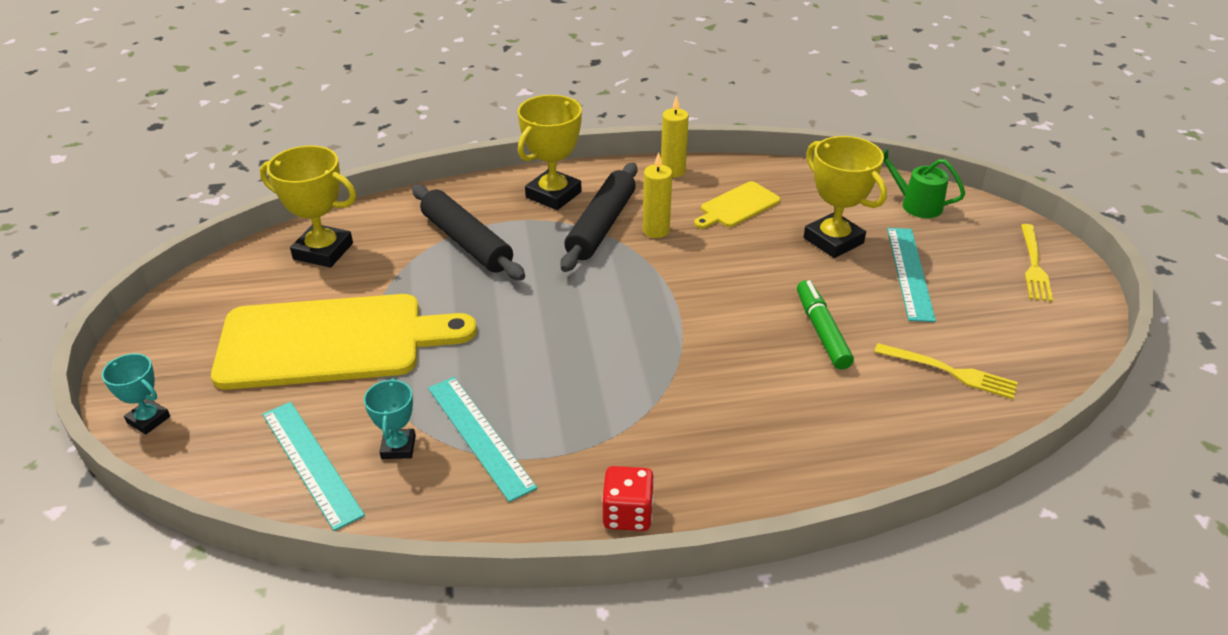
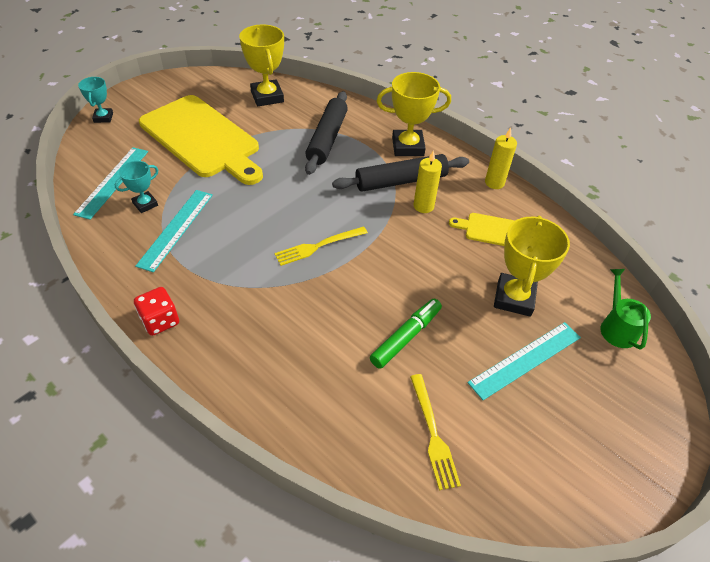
camera: 50 degrees right, 10 degrees up
yellow fork [1021,224,1053,302] -> yellow fork moved to [274,226,368,266]

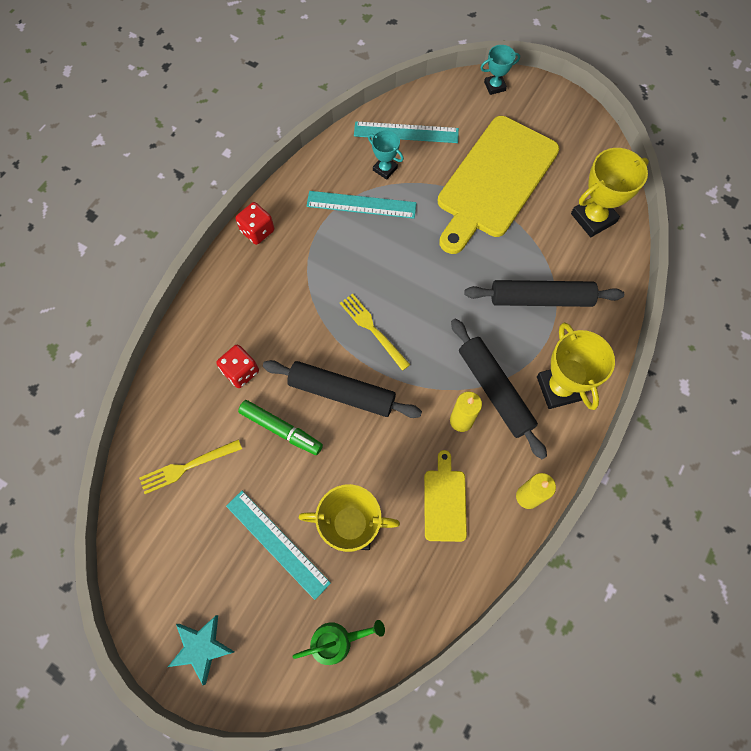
camera: 80 degrees right, 20 degrees up
none -> turquoise star [168,615,234,685]
none -> red dice [216,345,259,388]
none -> black rolling pin [263,360,422,418]

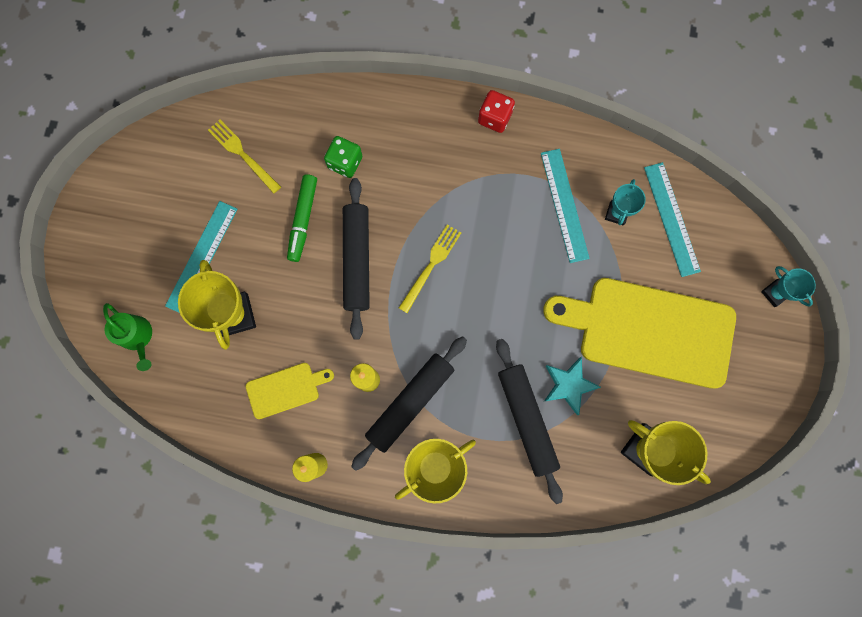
camera: 70 degrees right, 10 degrees up
turquoise star [168,615,234,685] -> turquoise star moved to [544,357,601,415]
red dice [216,345,259,388] -> green dice [324,136,362,178]

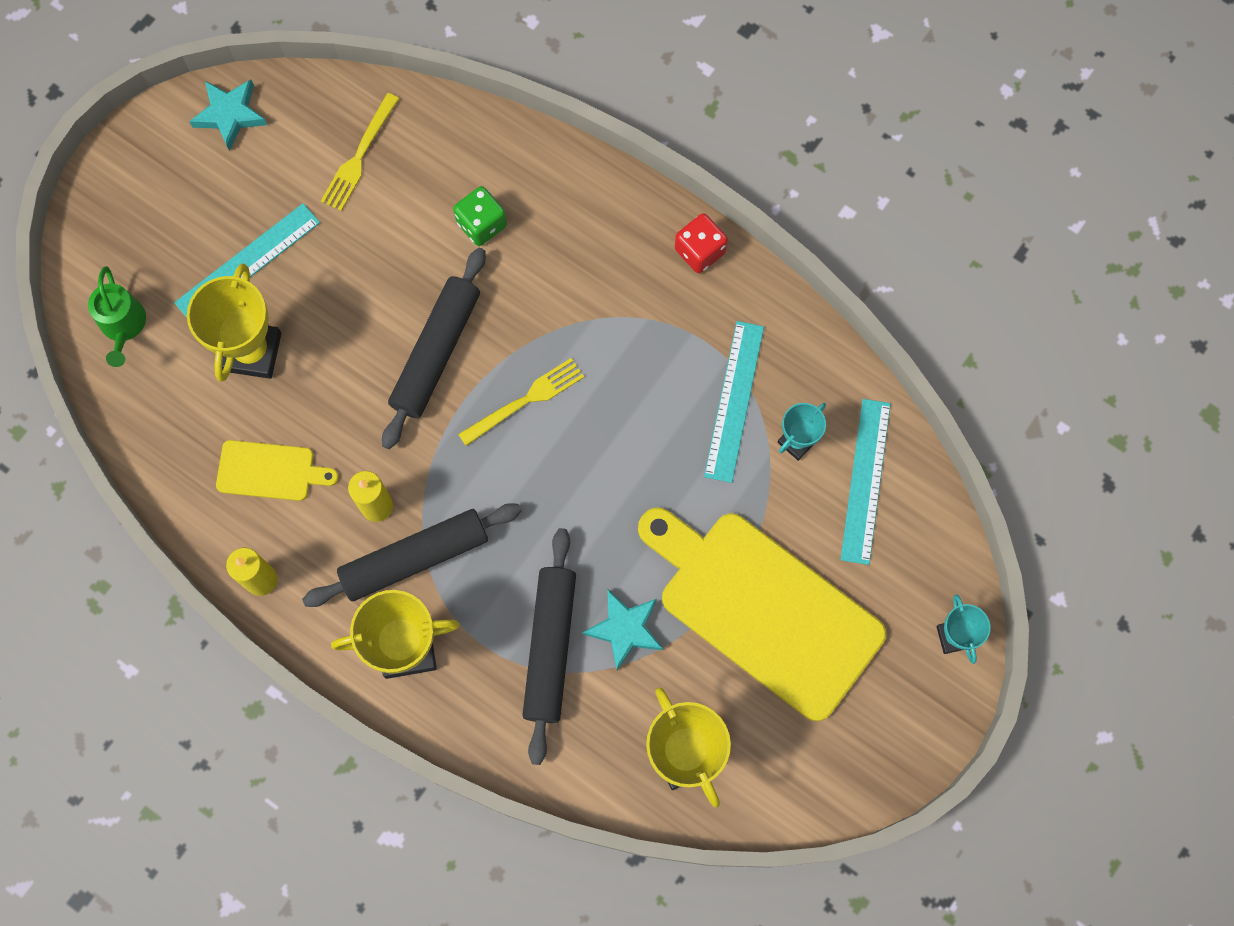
camera: 25 degrees right, 5 degrees down
yellow fork [208,120,281,194] -> yellow fork turned 135 degrees counterclockwise [321,93,399,211]
green marker [287,174,317,262] -> none
none -> turquoise star [189,79,267,151]

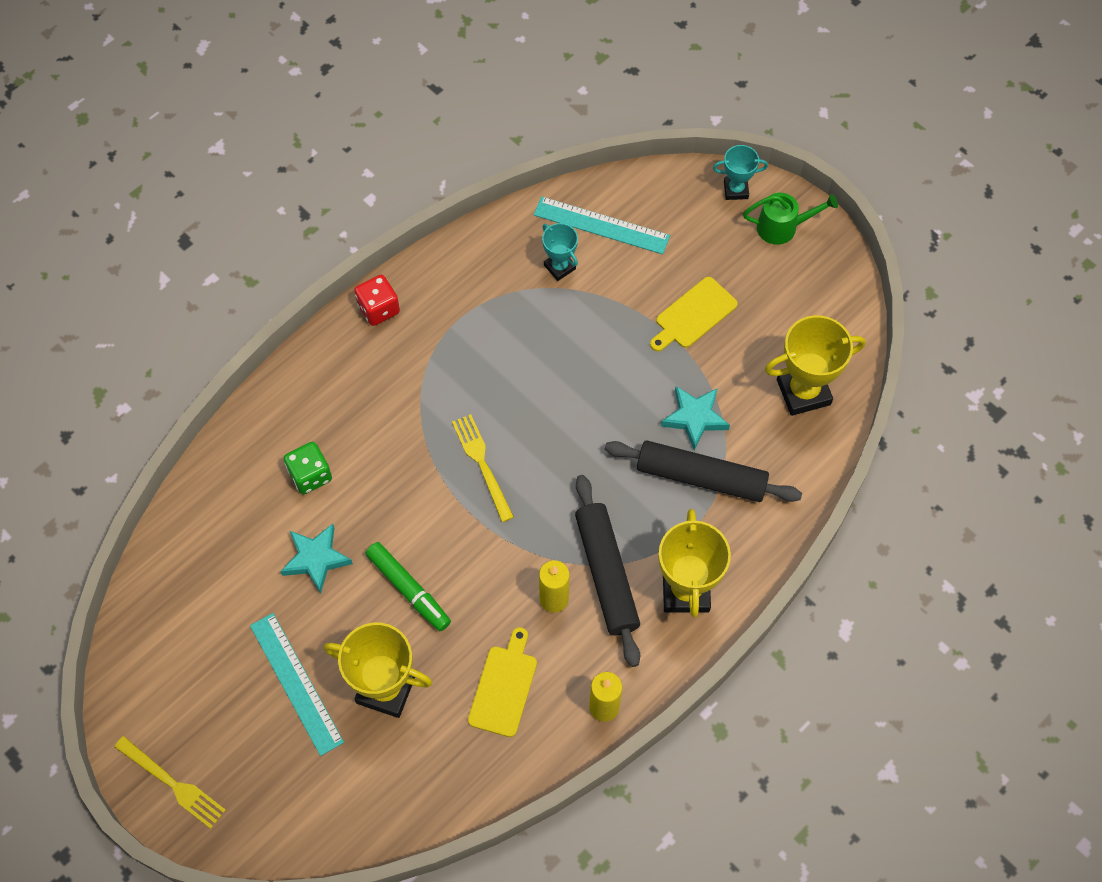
camera: 80 degrees left, 10 degrees down
green watering can [88,266,146,367] -> green watering can moved to [743,193,838,245]
turquoise star [189,79,267,151] -> turquoise star moved to [280,524,353,594]
yellow fork [321,93,399,211] -> yellow fork moved to [114,736,226,829]
black rolling pin [382,248,486,449] -> none
yellow cutting board [638,508,886,721] -> yellow cutting board [650,277,738,352], size x0.46
turquoise ruler [704,321,764,483] -> none
none -> green marker [366,542,451,631]

